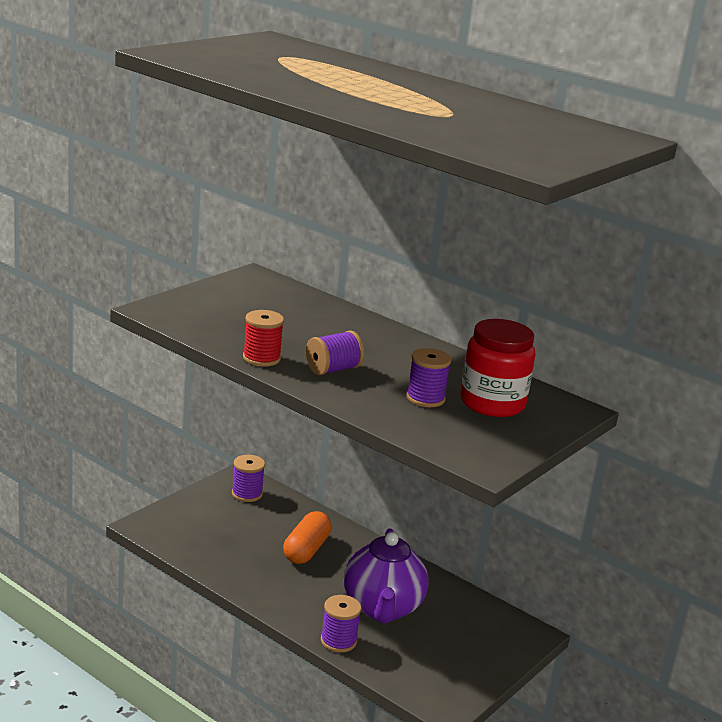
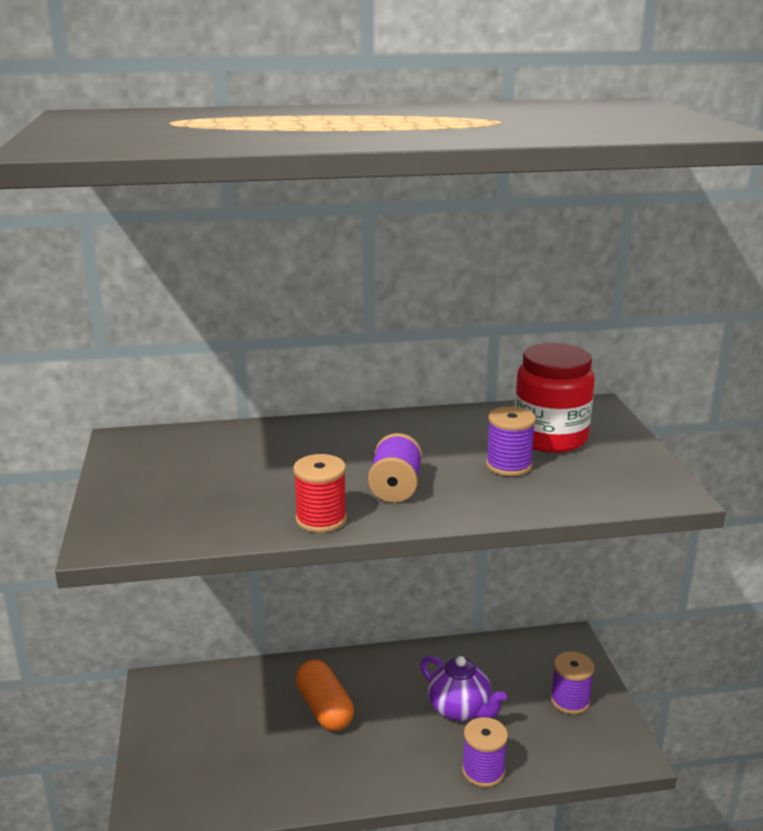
camera: 45 degrees left, 0 degrees up
purple spool [232,455,265,502] -> purple spool moved to [550,652,594,714]
purple teapot [344,528,429,624] -> purple teapot [420,656,507,721], size x0.66

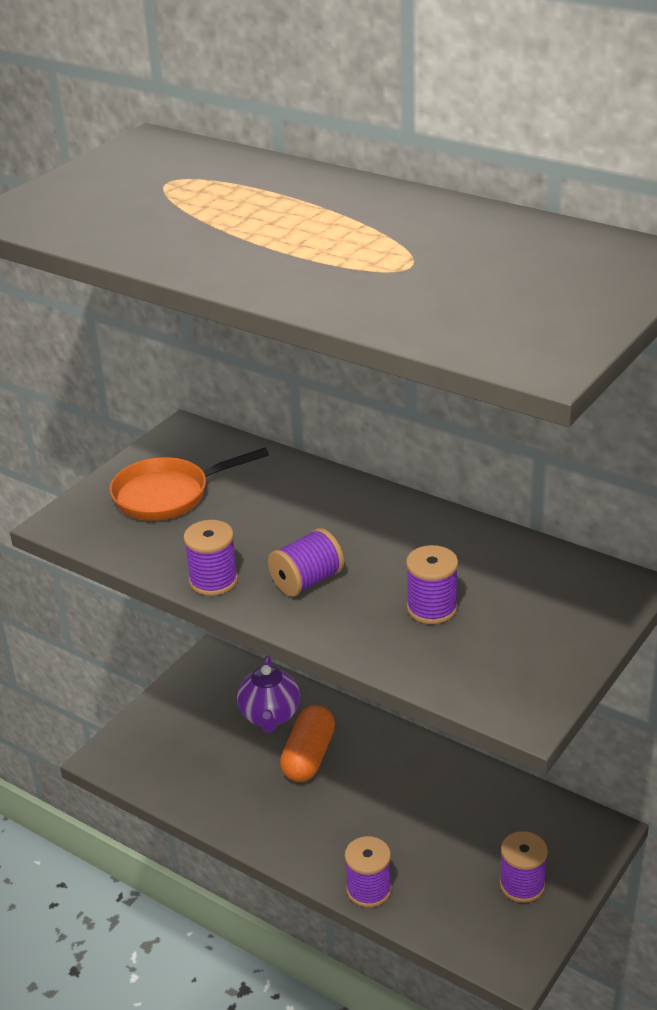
camera: 45 degrees right, 10 degrees up
red spool [293,454,347,533] -> purple spool [184,520,238,596]
purple teapot [420,656,507,721] -> purple teapot moved to [237,655,300,733]
red jar [515,343,595,453] -> none
none -> orange pan [110,448,269,521]

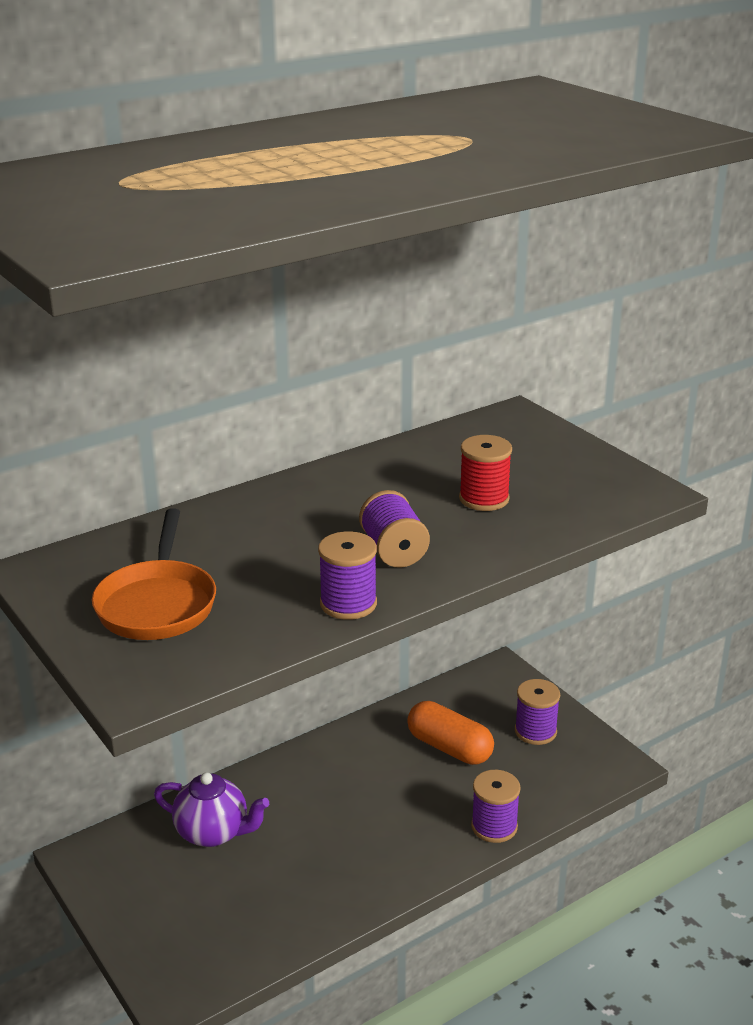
camera: 70 degrees left, 5 degrees down
orange capsule [280,705,335,782] -> orange capsule moved to [407,701,494,765]
purple spool [406,545,458,624] -> red spool [459,435,512,511]

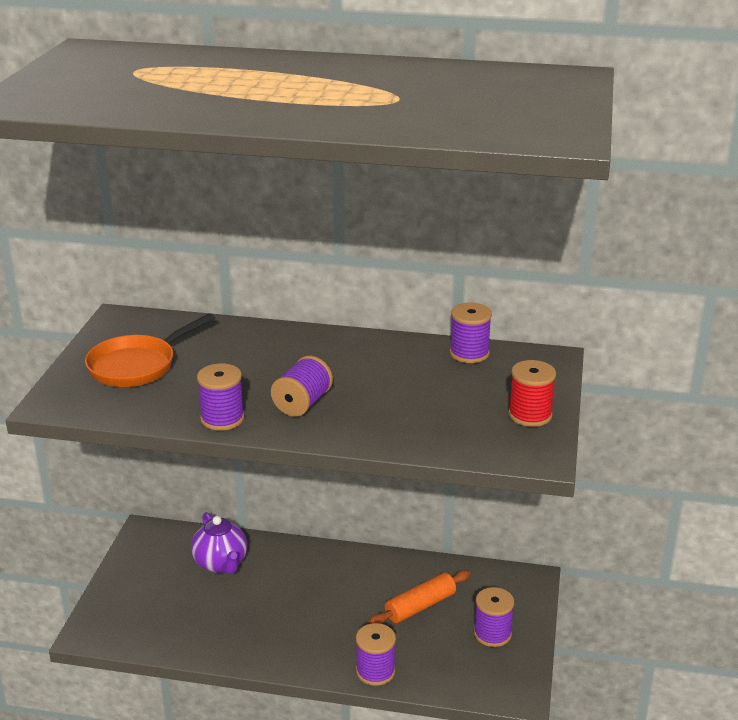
camera: 45 degrees right, 0 degrees up
orange capsule [407,701,494,765] -> orange rolling pin [368,570,470,624]
red spool [459,435,512,511] -> red spool moved to [508,360,556,427]
none -> purple spool [450,303,492,363]

